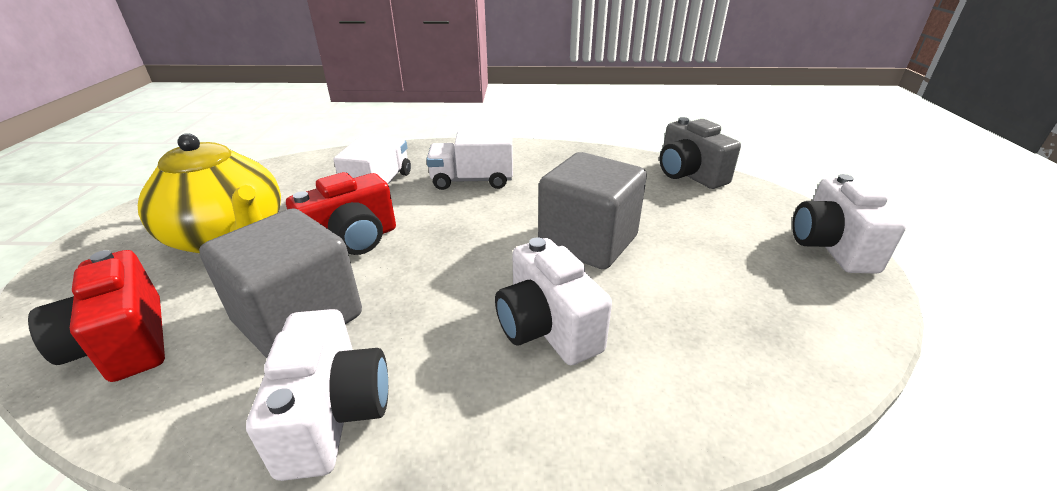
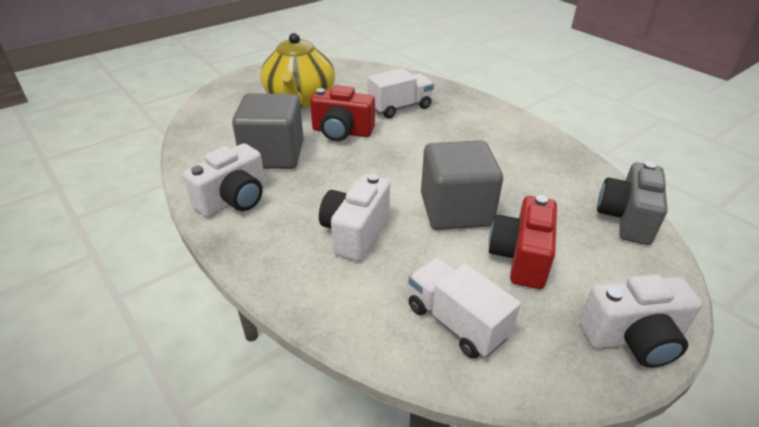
camera: 50 degrees right, 5 degrees up
red camera [28,250,165,382] -> red camera moved to [489,195,557,289]
white truck [426,130,513,190] -> white truck moved to [408,258,521,359]
white camera [792,174,906,273] -> white camera turned 150 degrees counterclockwise [579,274,703,368]

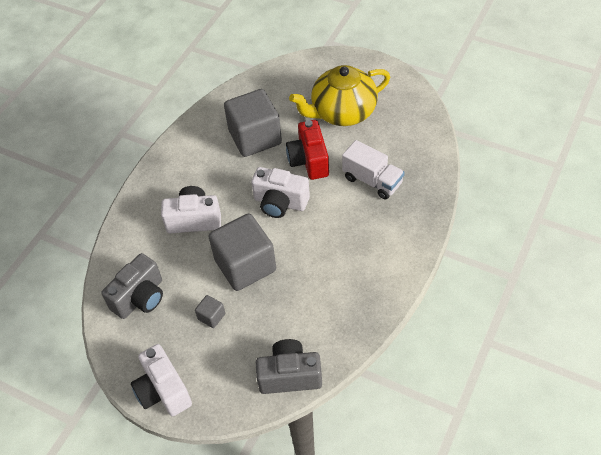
camera: 70 degrees right, 15 degrees up
white camera [183,143,266,217] -> white camera moved to [251,167,310,218]
white truck [408,258,521,359] -> grey camera [101,253,163,319]
red camera [489,195,557,289] -> grey cube [195,295,225,328]

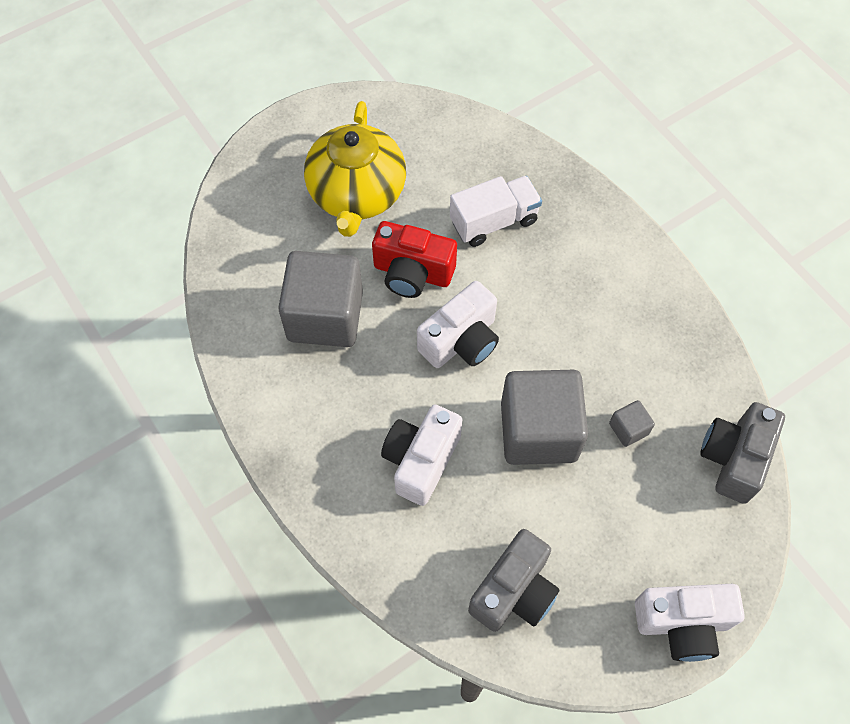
camera: 65 degrees left, 10 degrees up
grey camera [101,253,163,319] -> grey camera turned 60 degrees clockwise [468,529,560,632]
grey cube [195,295,225,328] -> grey cube moved to [609,400,655,447]

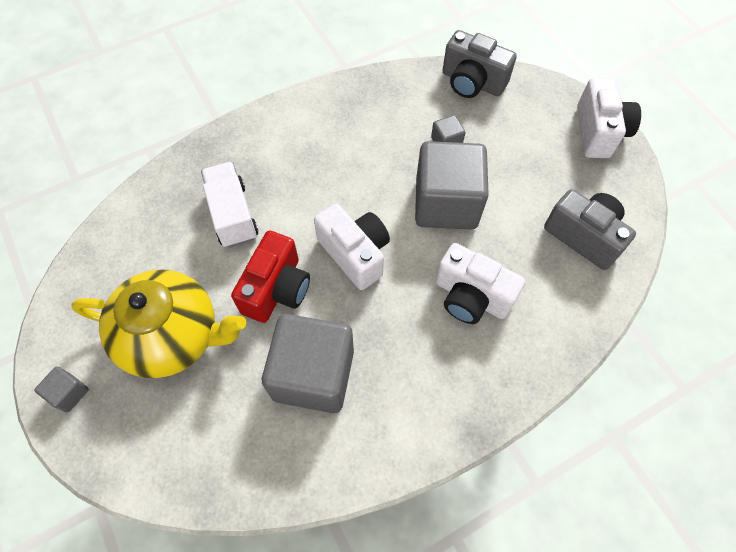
camera: 85 degrees left, 0 degrees up
none -> grey cube [34,367,89,413]

